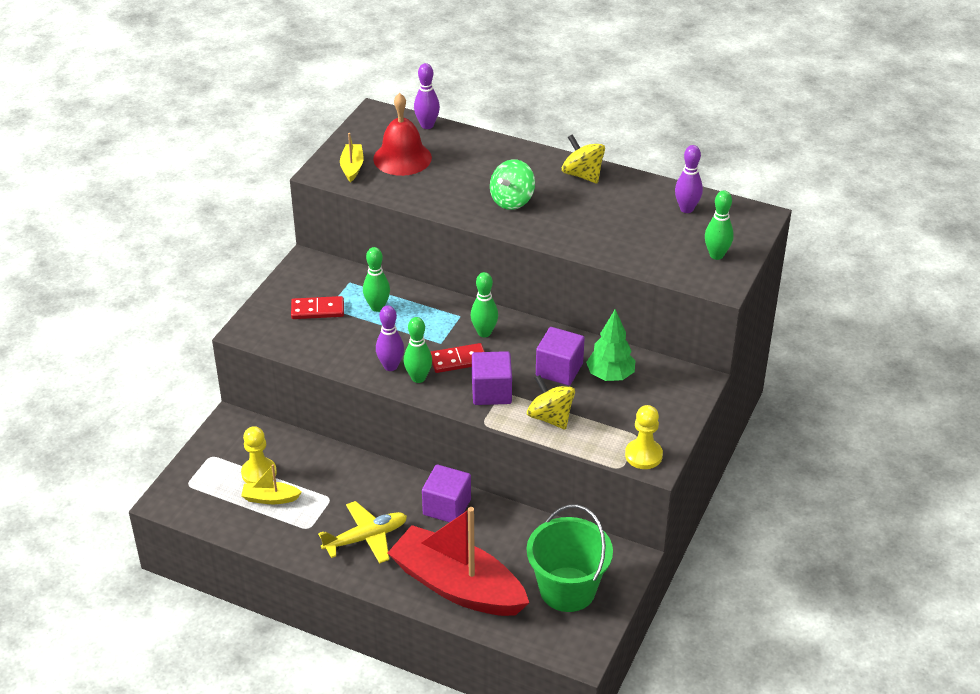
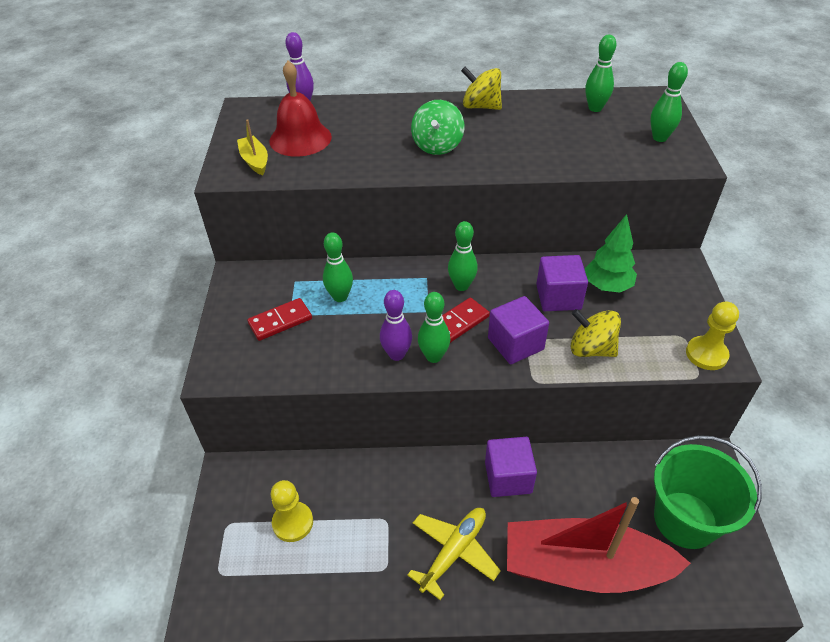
camera: 25 degrees left, 5 degrees up
yellow boat [241,464,302,504] -> none
purple bowling pin [675,145,703,213] -> green bowling pin [585,35,616,112]

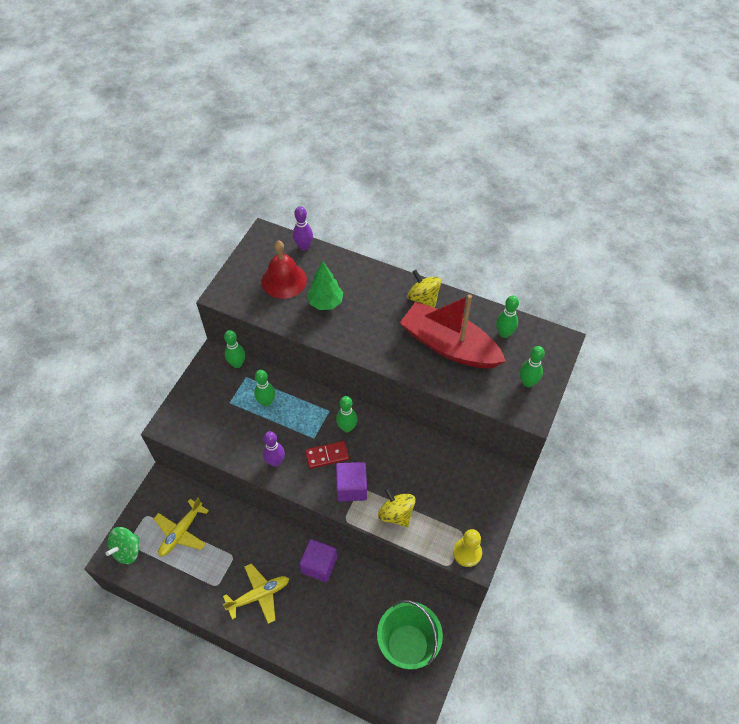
camera: 25 degrees right, 10 degrees up
yellow boat [237,119,268,175] -> none
red domino [248,298,312,341] -> none
yellow pawn [271,480,313,542] -> yellow plane [154,497,209,556]
green spinning top [411,100,464,155] -> green spinning top moved to [106,527,140,564]
green bowling pin [418,292,450,363] -> green bowling pin moved to [224,330,245,368]
red boat [507,497,691,593] -> red boat moved to [400,294,506,368]
purple cube [536,255,588,311] -> none
green tree [585,214,637,293] -> green tree moved to [307,261,343,310]

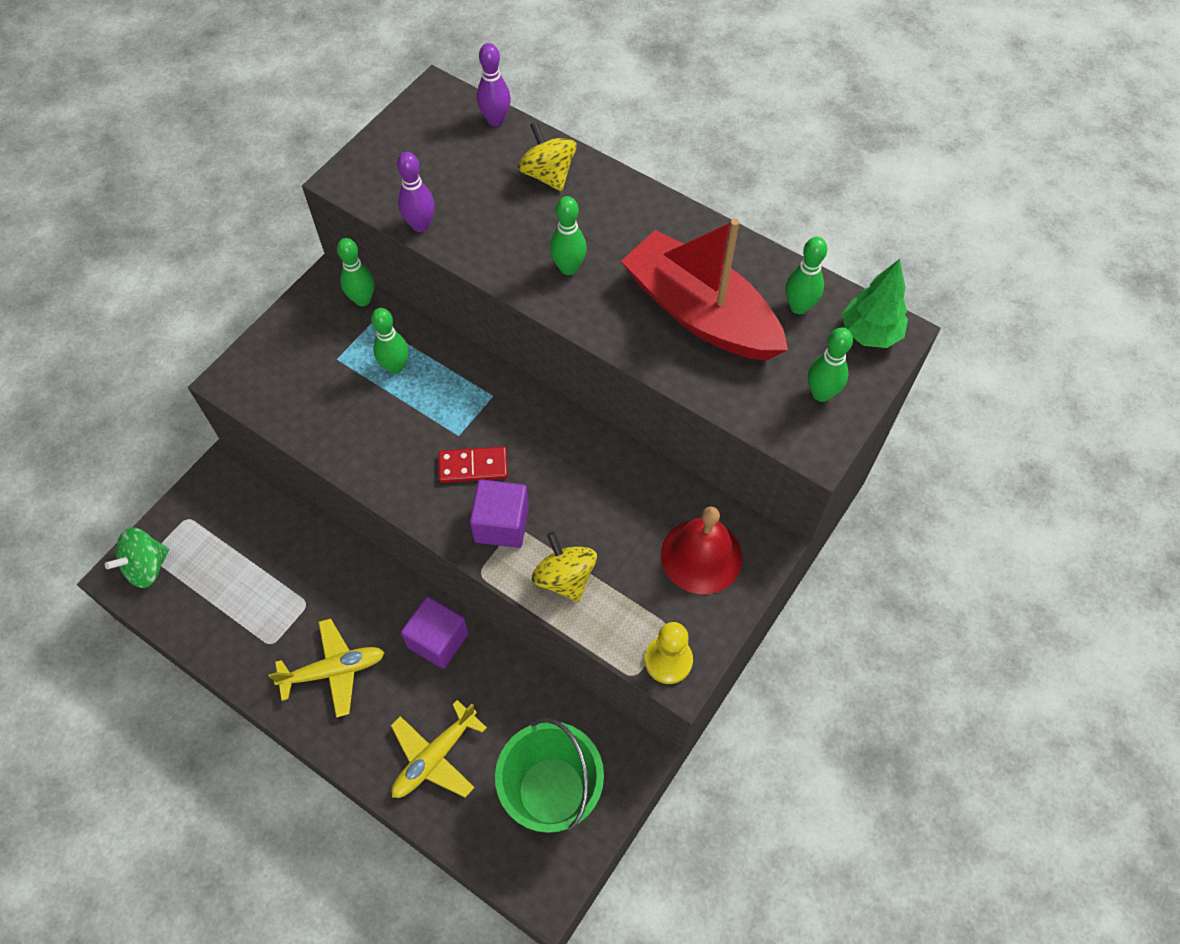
camera: 10 degrees right, 5 degrees up
yellow plane [154,497,209,556] -> yellow plane moved to [391,700,487,798]
red bell [261,241,307,299] -> red bell moved to [661,506,742,594]
purple bowling pin [263,431,285,467] -> purple bowling pin moved to [397,152,435,232]
green tree [307,261,343,310] -> green tree moved to [842,259,908,348]
green bowling pin [336,396,358,432] -> green bowling pin moved to [550,196,587,275]
yellow spinning top [407,270,442,308] -> yellow spinning top moved to [518,122,577,191]

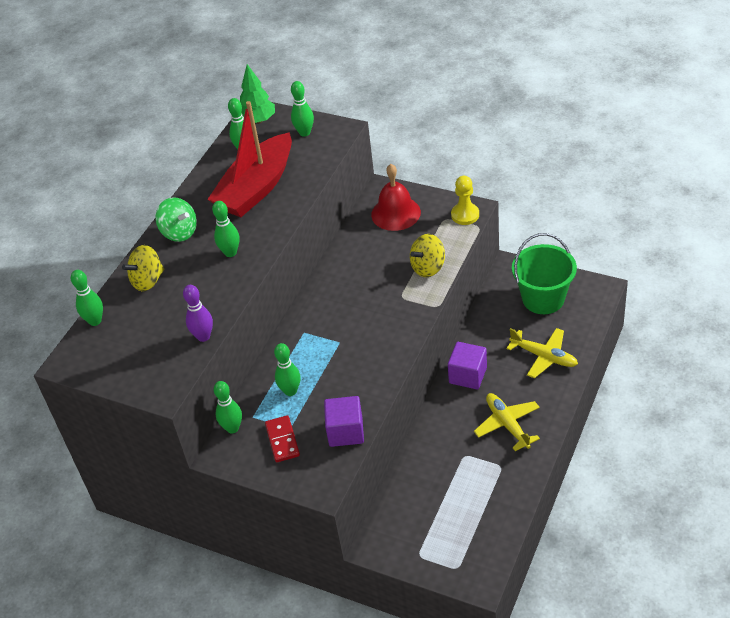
camera: 95 degrees left, 15 degrees down
green spinning top [105,527,169,588] -> green spinning top moved to [156,197,197,242]
red domino [438,446,508,483] -> red domino moved to [265,415,300,462]
purple cube [470,479,529,548] -> purple cube moved to [324,396,364,447]
purple bowling pin [477,43,511,126] -> green bowling pin [71,270,103,326]

